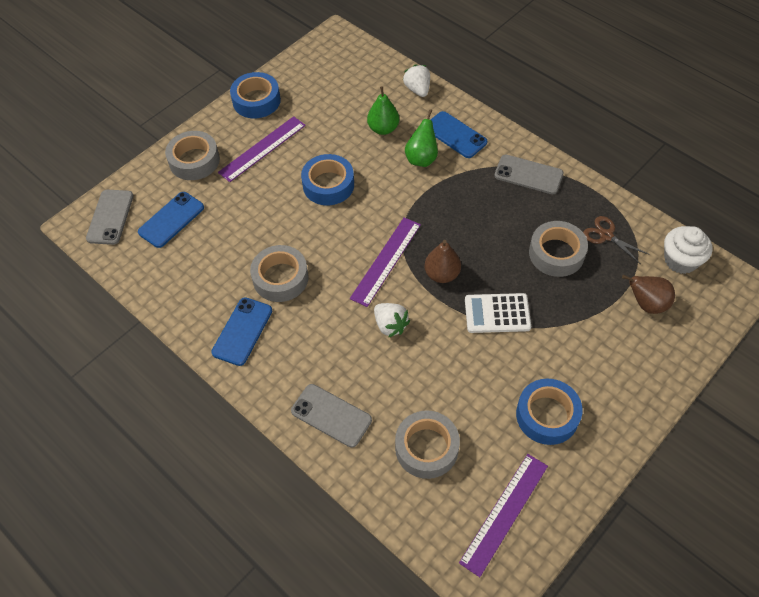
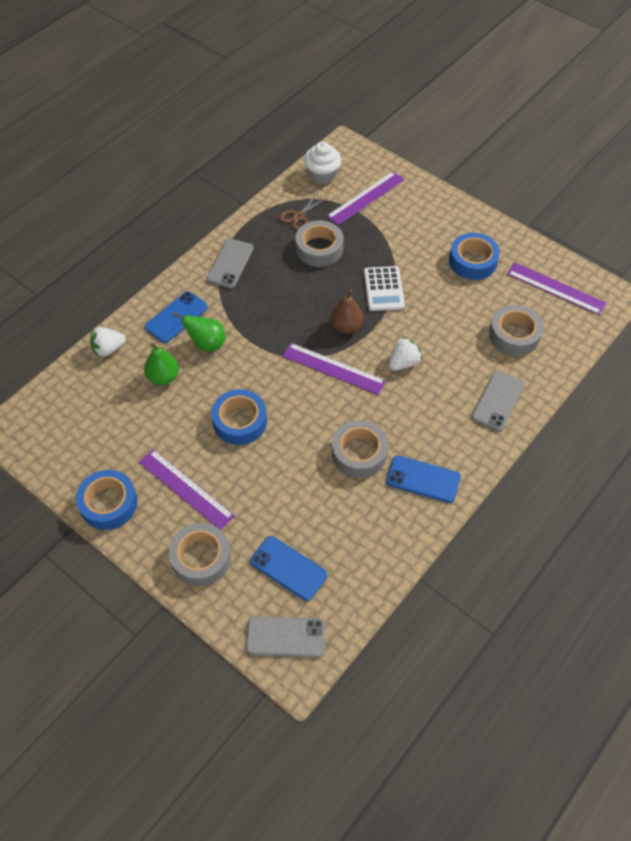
camera: 95 degrees left, 0 degrees up
brown pear [622,275,675,314] -> purple ruler [326,171,404,225]

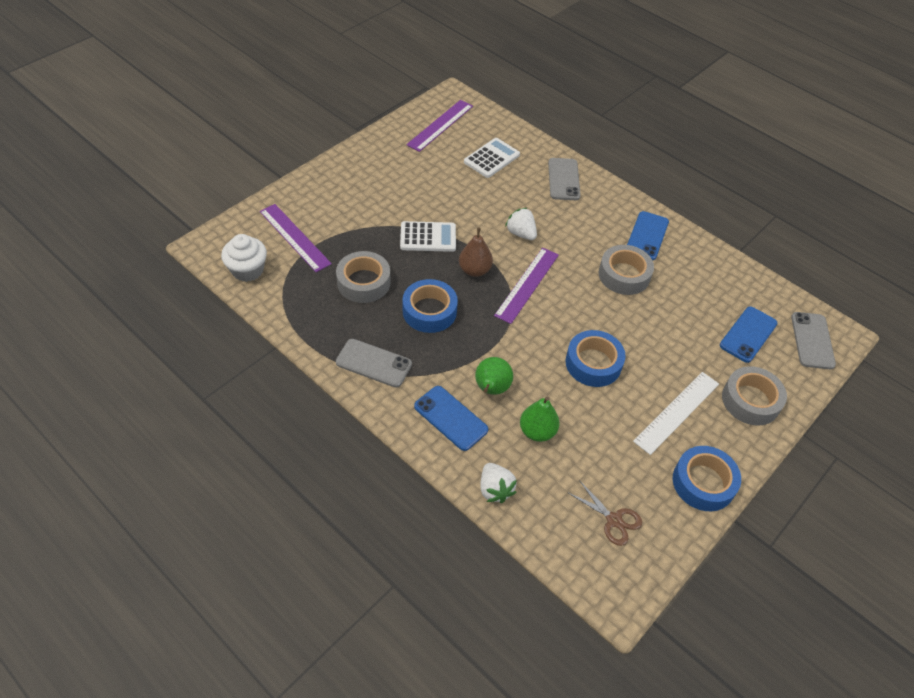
camera: 90 degrees left, 5 degrees down
purple ruler [139,449,235,530] -> white ruler [633,372,719,455]
brown scissors [279,192,328,230] -> brown scissors moved to [567,480,642,546]
blue tape [449,233,500,280] -> blue tape moved to [402,279,458,333]
grey phone [471,371,524,431] -> grey phone turned 60 degrees clockwise [548,158,581,200]
grey tape [489,305,544,356] -> white calculator [464,138,520,178]

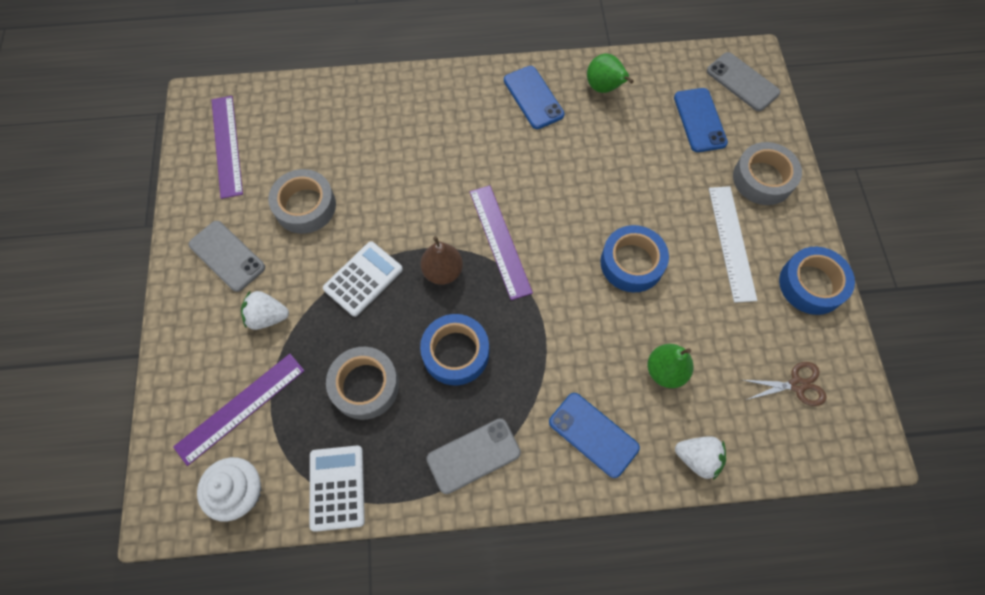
camera: 45 degrees left, 15 degrees up
purple ruler [260,204,332,272] -> purple ruler turned 45 degrees counterclockwise [173,354,305,466]
blue phone [414,386,488,451] -> blue phone turned 45 degrees clockwise [549,393,640,478]
white calculator [464,138,520,178] -> white calculator moved to [310,445,365,532]
green pear [475,357,513,395] -> green pear moved to [587,54,634,93]
white strawberry [505,208,537,240] -> white strawberry moved to [241,291,289,330]
grey phone [548,158,581,200] -> grey phone moved to [189,221,265,292]
grey tape [599,245,654,295] -> grey tape moved to [268,169,336,234]

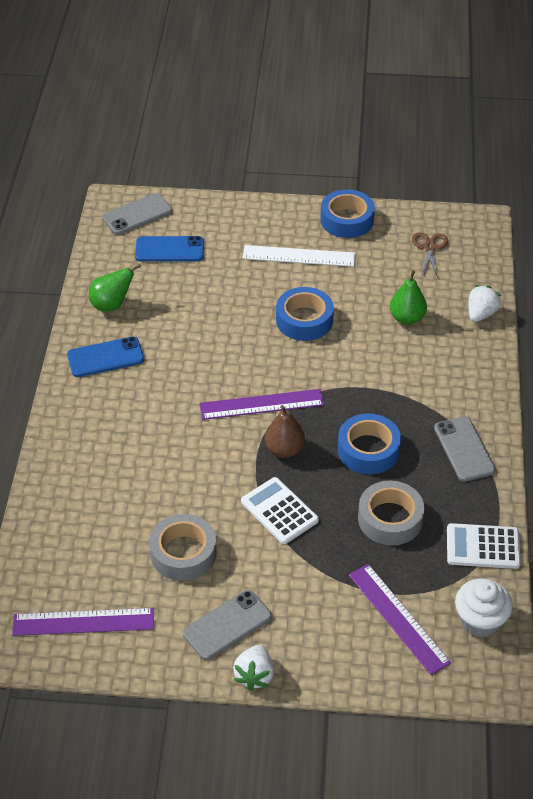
camera: 80 degrees left, 20 degrees down
white strawberry [241,291,289,330] -> white strawberry moved to [233,645,274,691]
blue phone [549,393,640,478] -> none
grey tape [733,142,802,205] -> none

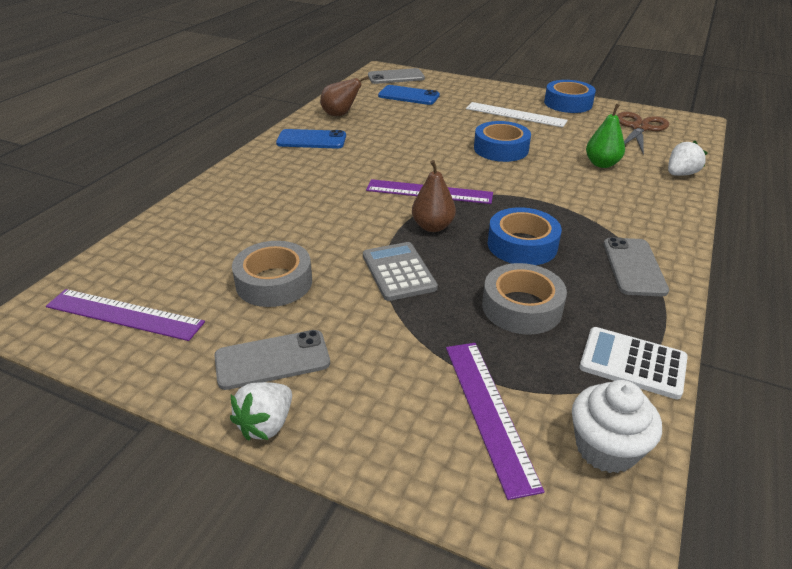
camera: 20 degrees right, 10 degrees down
green pear [89,264,141,312] -> brown pear [320,76,369,116]
white calculator [241,477,319,544] -> grey calculator [363,242,438,301]
brown scissors [412,232,448,277] -> brown scissors [617,112,669,155], size x1.52

